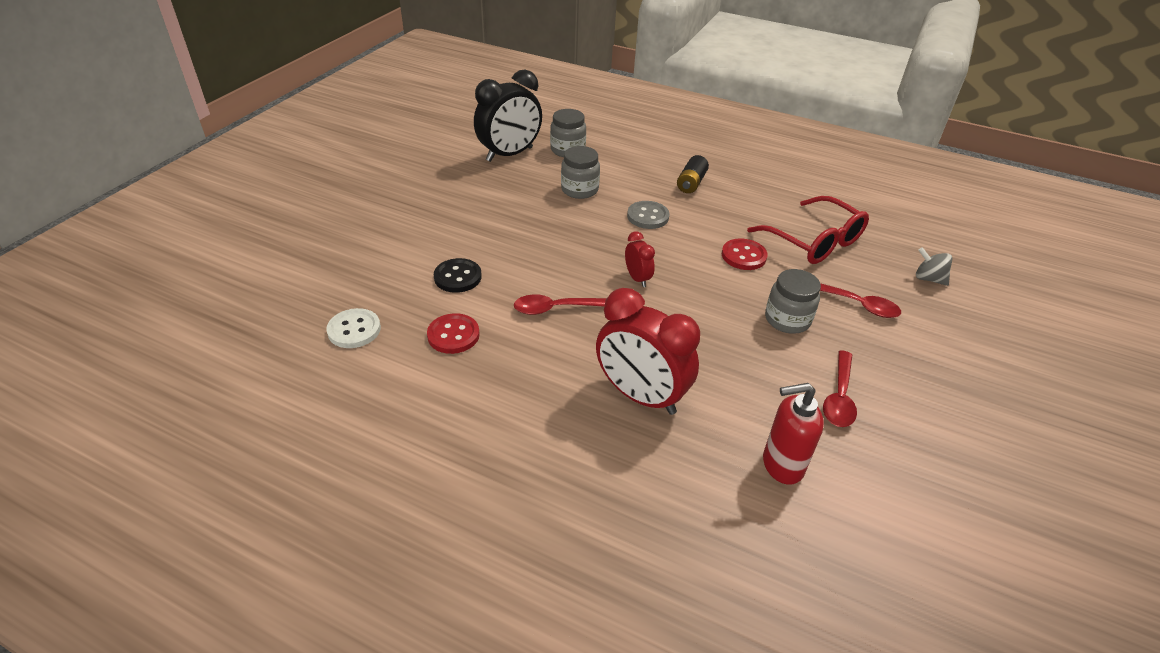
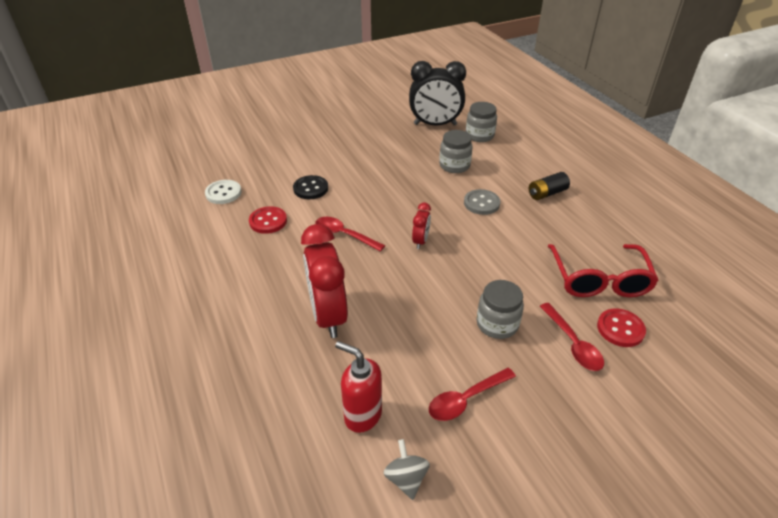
camera: 40 degrees right, 0 degrees up
red button [722,238,768,270] -> red button moved to [597,309,646,347]
grey spinning top [916,247,952,286] -> grey spinning top moved to [384,439,430,500]

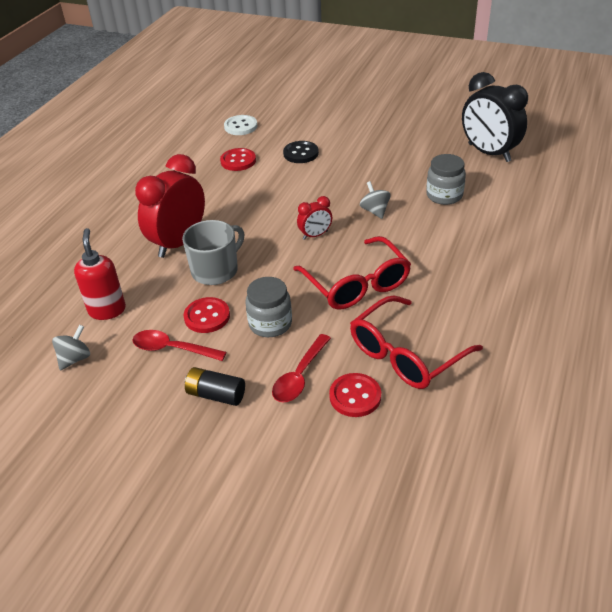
camera: 50 degrees right, 0 degrees up
red spoon [315,217,385,252] -> none
grey button [464,189,500,215] -> none
grey jar [466,102,497,142] -> none
black battery [529,172,570,200] -> black battery moved to [185,367,245,406]
none -> grey mug [182,220,244,285]
none -> red button [184,297,230,333]
none -> red glasses [293,236,411,310]
none -> grey spinning top [360,181,391,219]

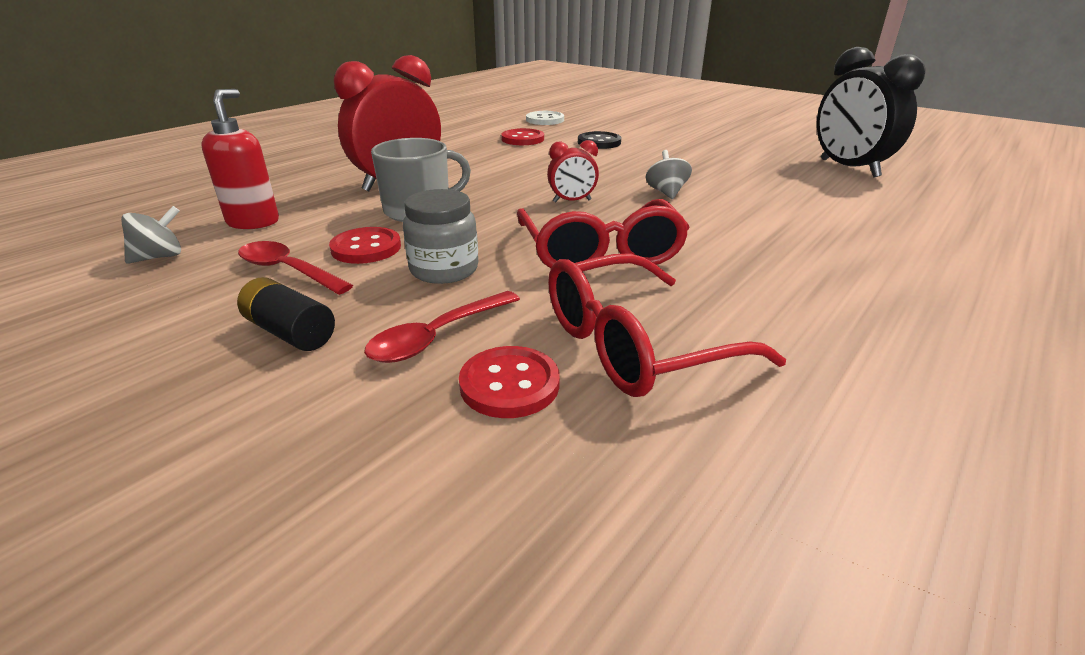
camera: 15 degrees right, 10 degrees down
grey jar [426,154,466,205] -> none

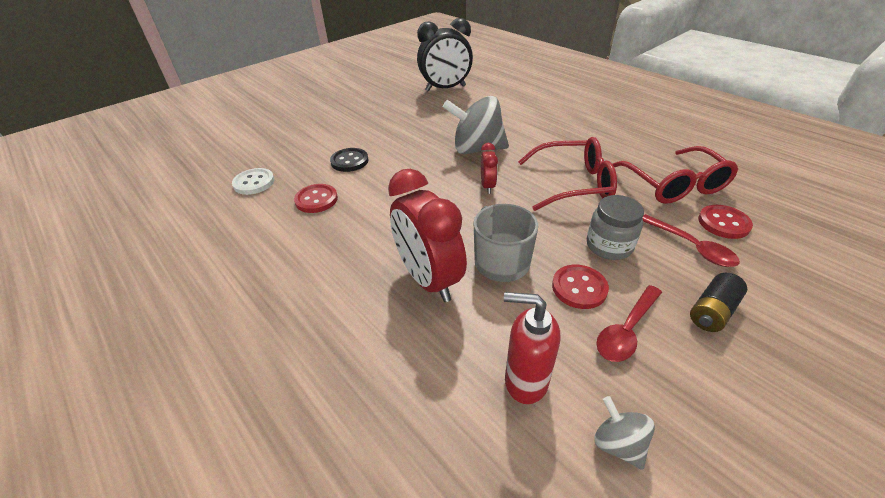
camera: 80 degrees left, 10 degrees up
grey spinning top [645,150,692,199] -> grey spinning top [443,96,509,154], size x2.09

